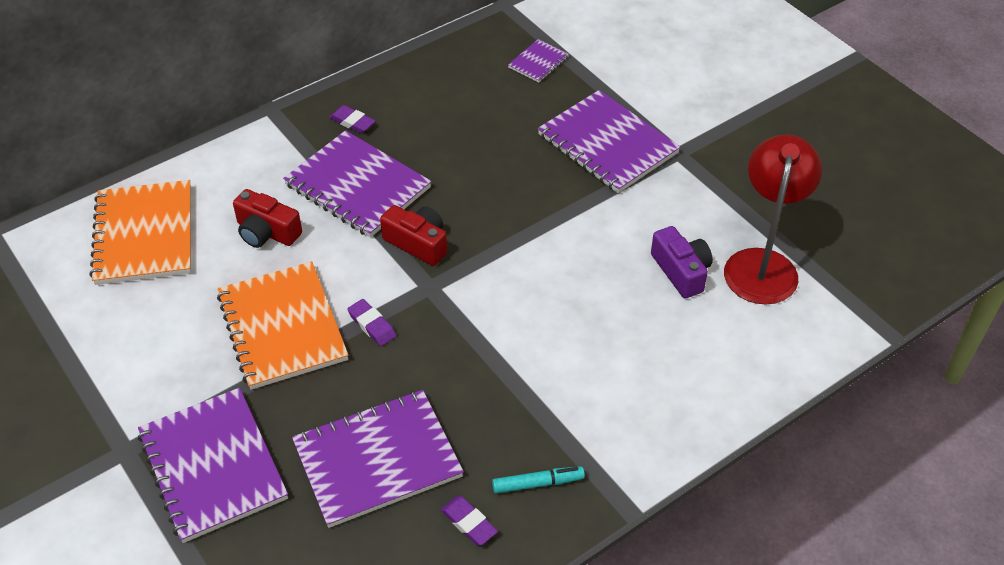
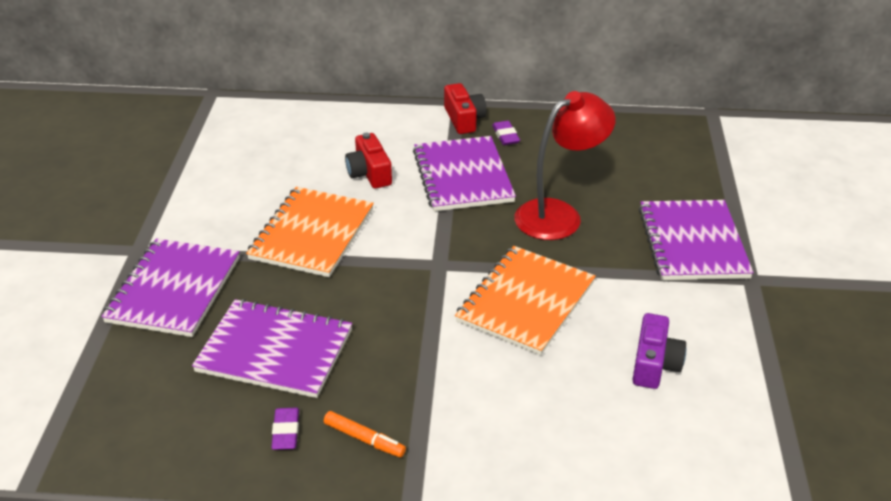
camera: 40 degrees right, 10 degrees down
orange notebook [89,180,191,285] -> orange notebook moved to [455,246,596,355]
purple eraser [347,299,397,346] -> none
red camera [380,205,447,266] -> red camera moved to [444,83,486,134]
turquoise marker [492,466,585,494] -> orange marker [324,411,406,457]
purple notebook [508,39,569,83] -> none
red lamp [724,134,822,305] -> red lamp moved to [515,91,616,240]

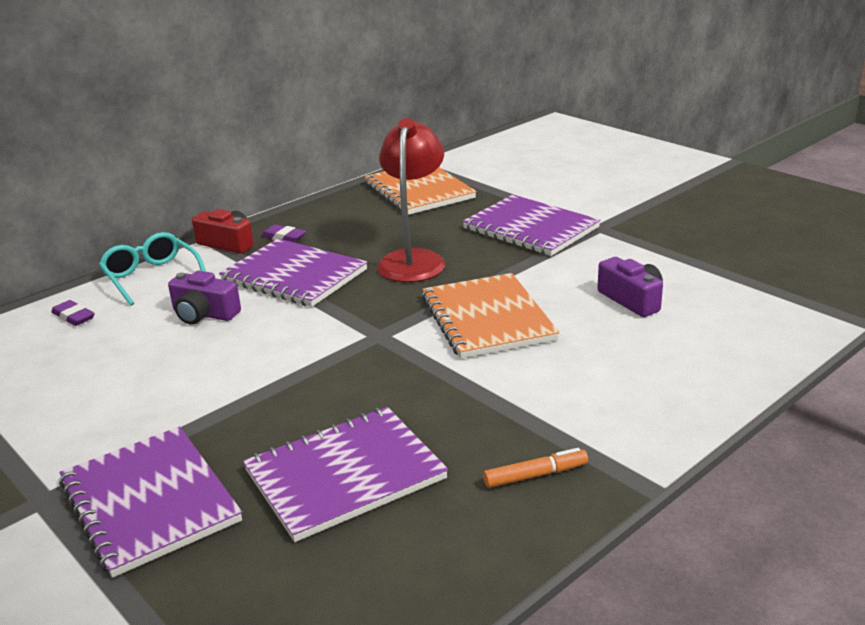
camera: 45 degrees left, 10 degrees down
orange notebook [246,187,374,277] -> orange notebook moved to [364,167,477,215]
purple eraser [271,408,299,450] -> purple eraser moved to [51,300,95,326]
red camera [345,133,392,189] -> purple camera [168,271,241,325]
none -> turquoise glasses [99,232,206,306]

